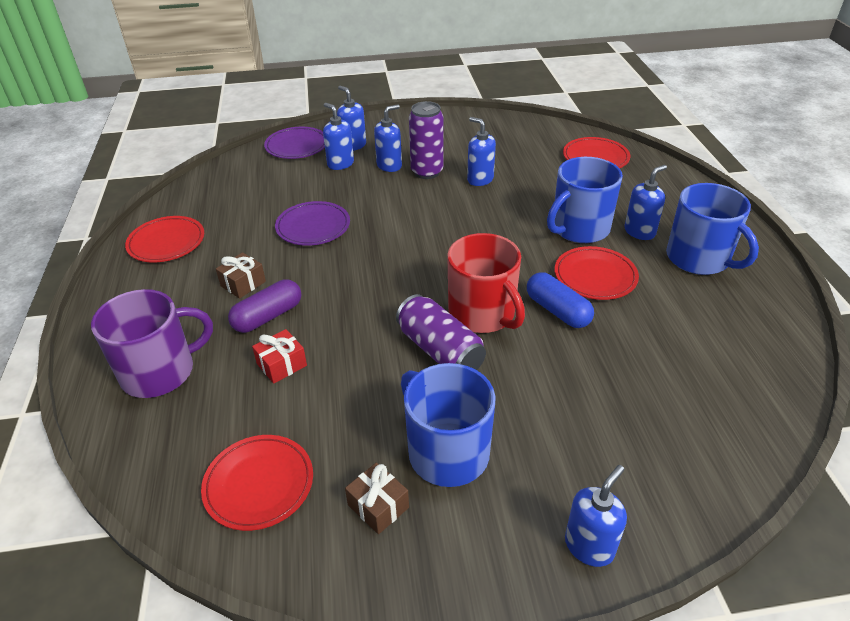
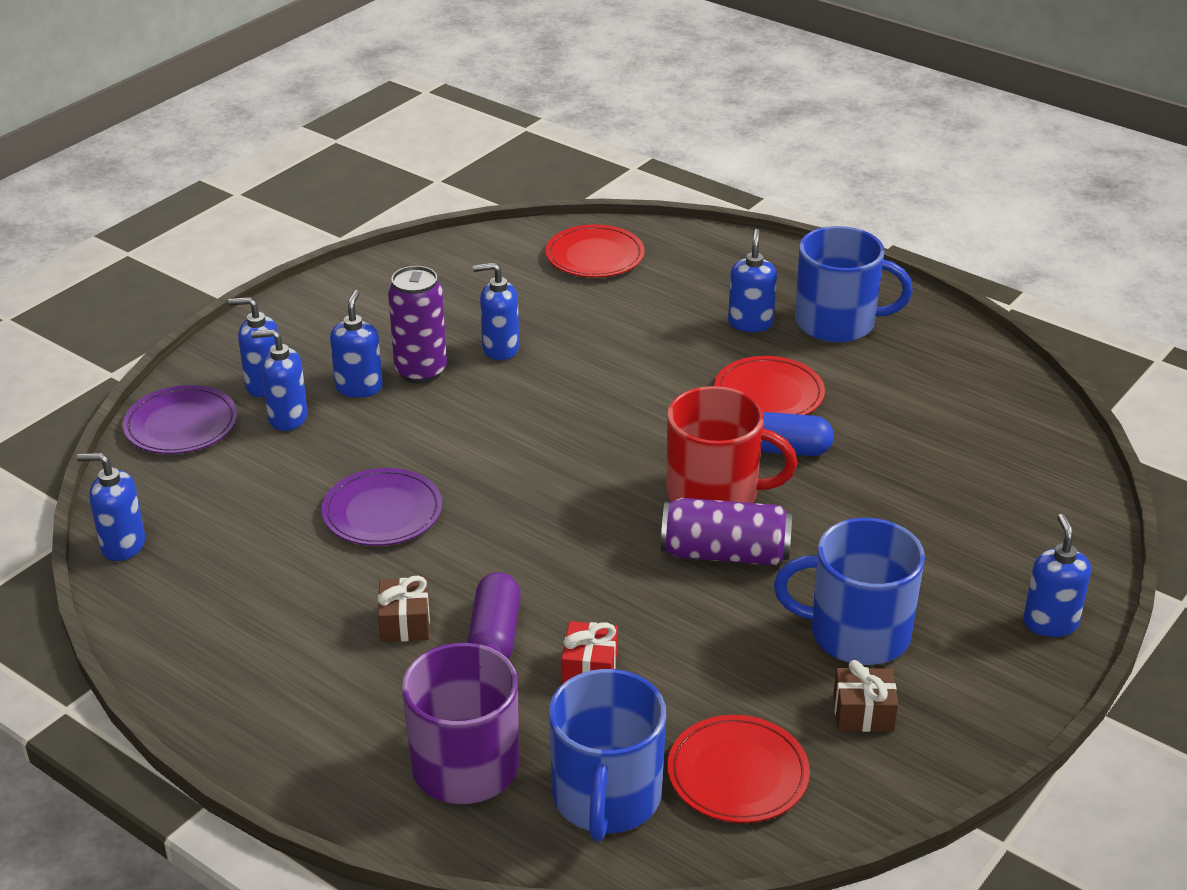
camera: 45 degrees left, 5 degrees down
red plate [125,216,204,262] -> none
blue mug [547,157,623,243] -> blue mug moved to [549,669,666,841]
none -> blue soap dispenser [77,453,145,561]

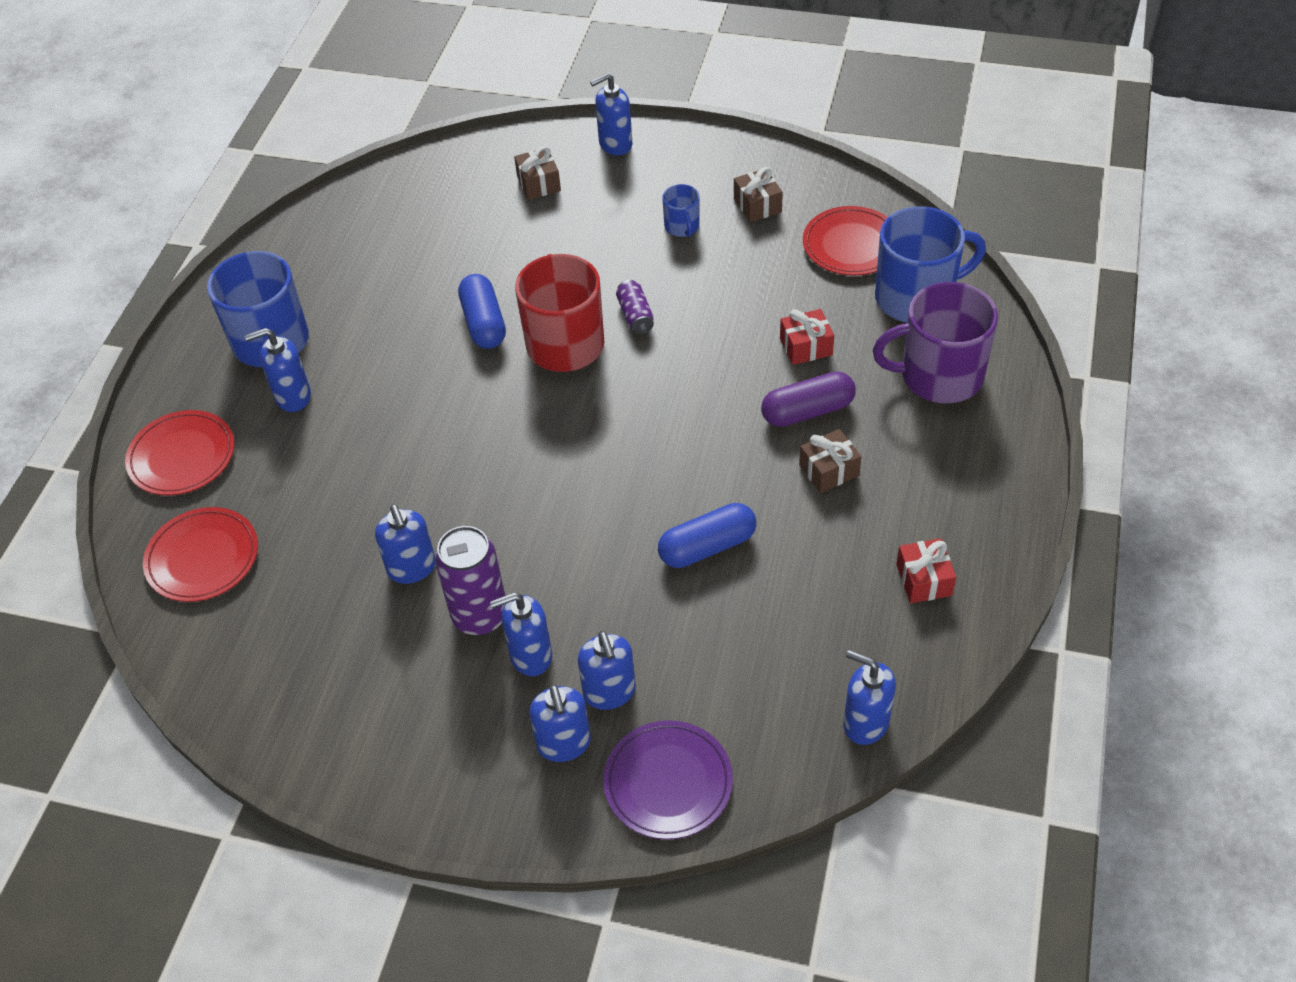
camera: 110 degrees left, 15 degrees up
blue soap dispenser [77,453,145,561] -> blue soap dispenser turned 135 degrees clockwise [843,650,896,745]
purple plate [322,468,442,546] -> blue capsule [658,503,756,568]
purple can [661,498,792,566] -> purple can [616,280,654,334], size x0.54
red plate [714,356,825,415] -> red plate moved to [125,410,235,495]
blue mug [774,518,925,665] -> blue mug [662,184,699,237], size x0.48
none -> brown gift [514,146,561,200]
none -> red gift [896,538,956,603]

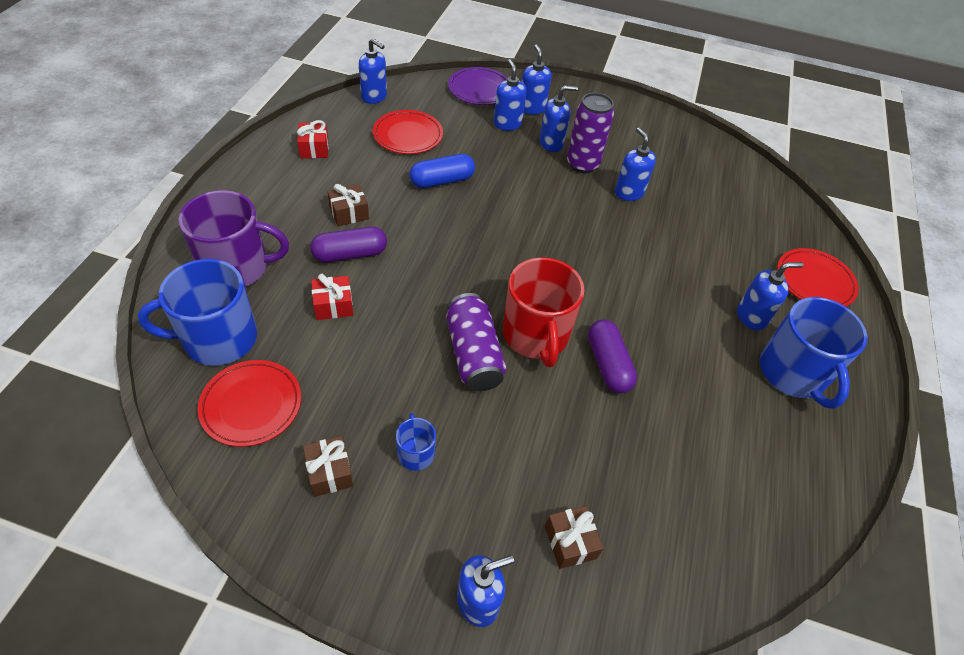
camera: 175 degrees right, 0 degrees up
red plate [143,507,258,602] -> red plate moved to [373,110,443,154]
blue capsule [458,274,506,349] -> purple capsule [588,319,637,393]
purple can [616,280,654,334] -> purple can [446,293,506,391], size x1.86

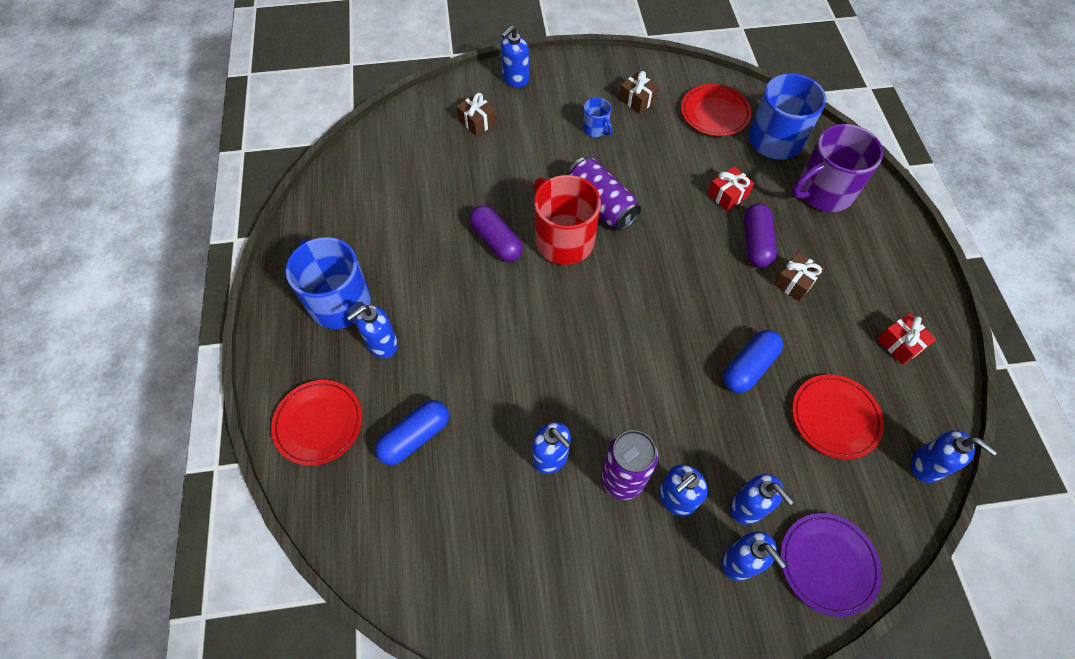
camera: 160 degrees right, 10 degrees up
purple capsule [310,226,387,262] -> purple capsule turned 45 degrees counterclockwise [744,203,777,268]
blue soap dispenser [359,38,387,104] -> blue soap dispenser turned 150 degrees counterclockwise [911,430,998,483]
none -> blue capsule [375,400,449,465]

